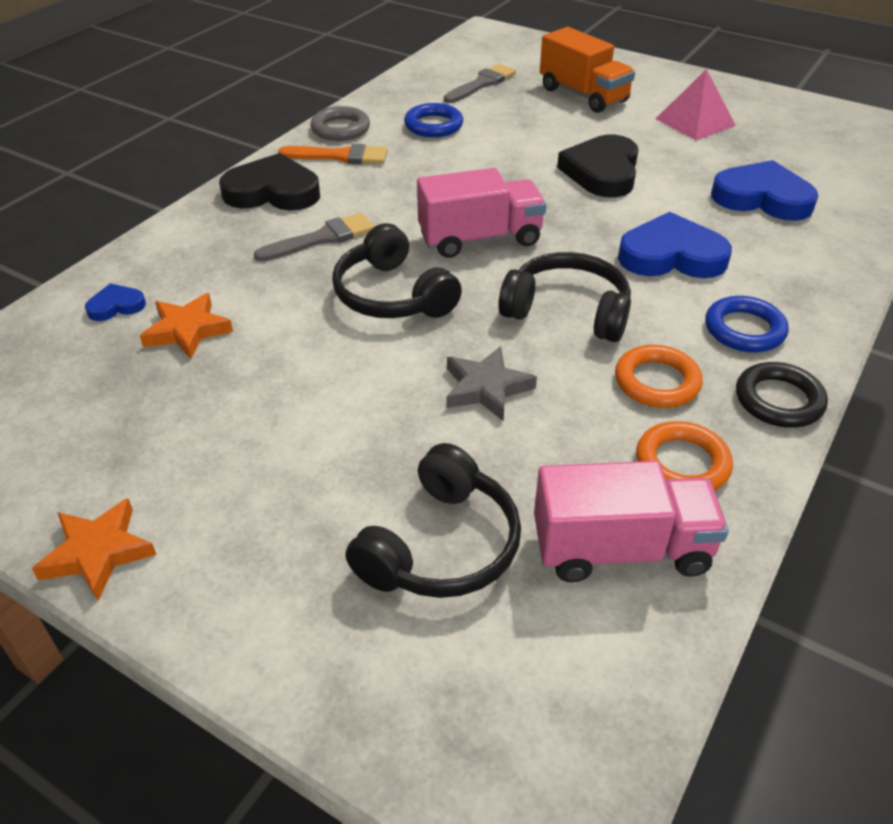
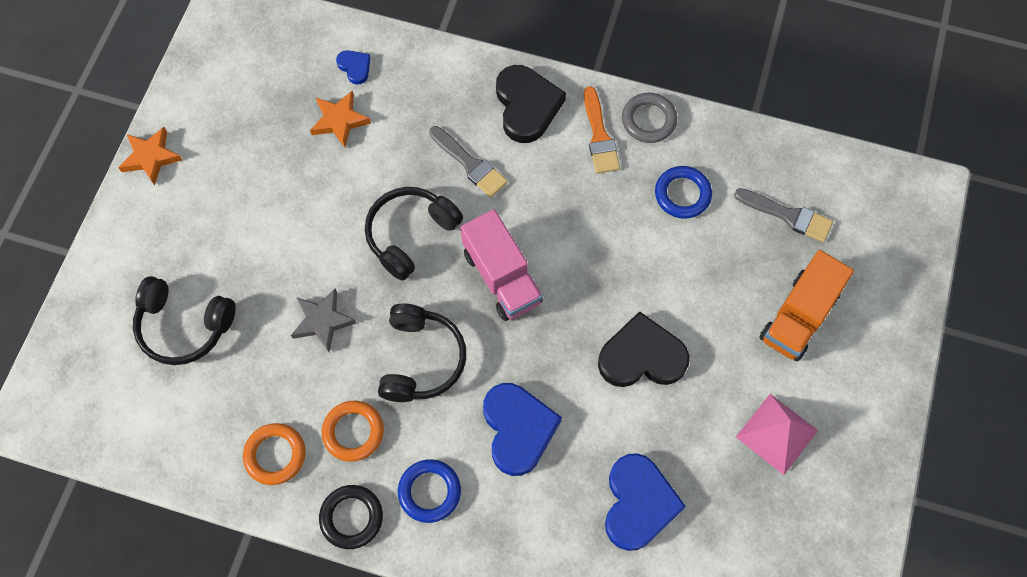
camera: 75 degrees right, 25 degrees up
pink truck [534,461,729,582] -> none

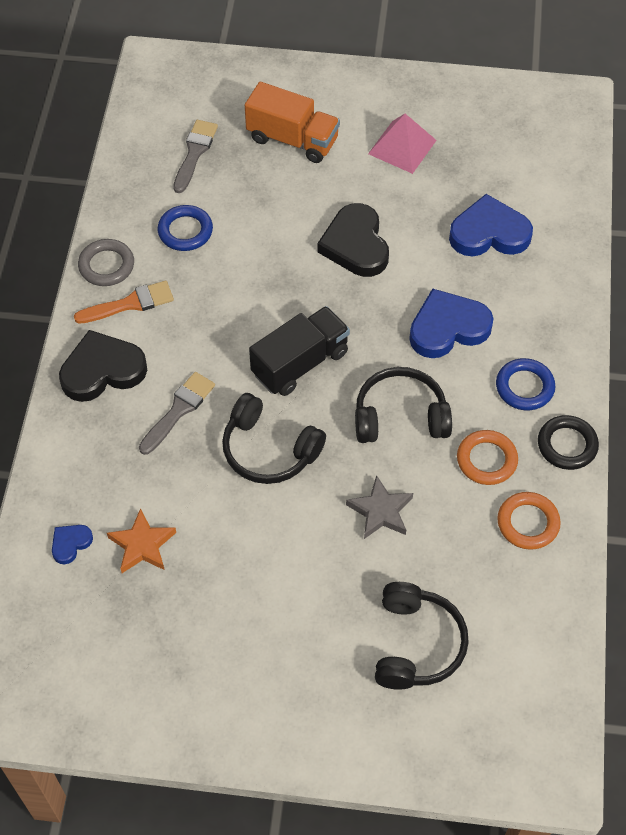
camera: 100 degrees left, 10 degrees down
orange star [118,127,182,185] -> none
pink truck [460,209,543,321] -> black truck [249,306,350,396]

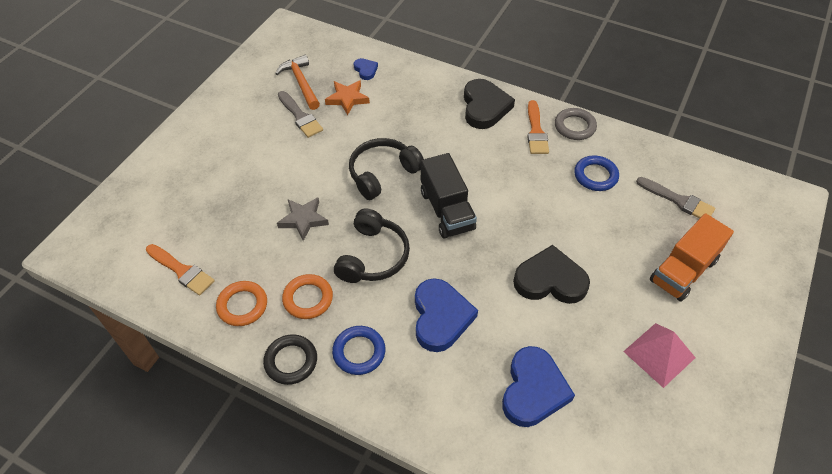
camera: 110 degrees right, 5 degrees down
grey brush [139,372,215,455] -> grey brush moved to [278,91,323,138]
black headphones [375,582,469,690] -> none
none -> orange brush [146,244,215,295]
none -> orange hammer [275,55,320,110]

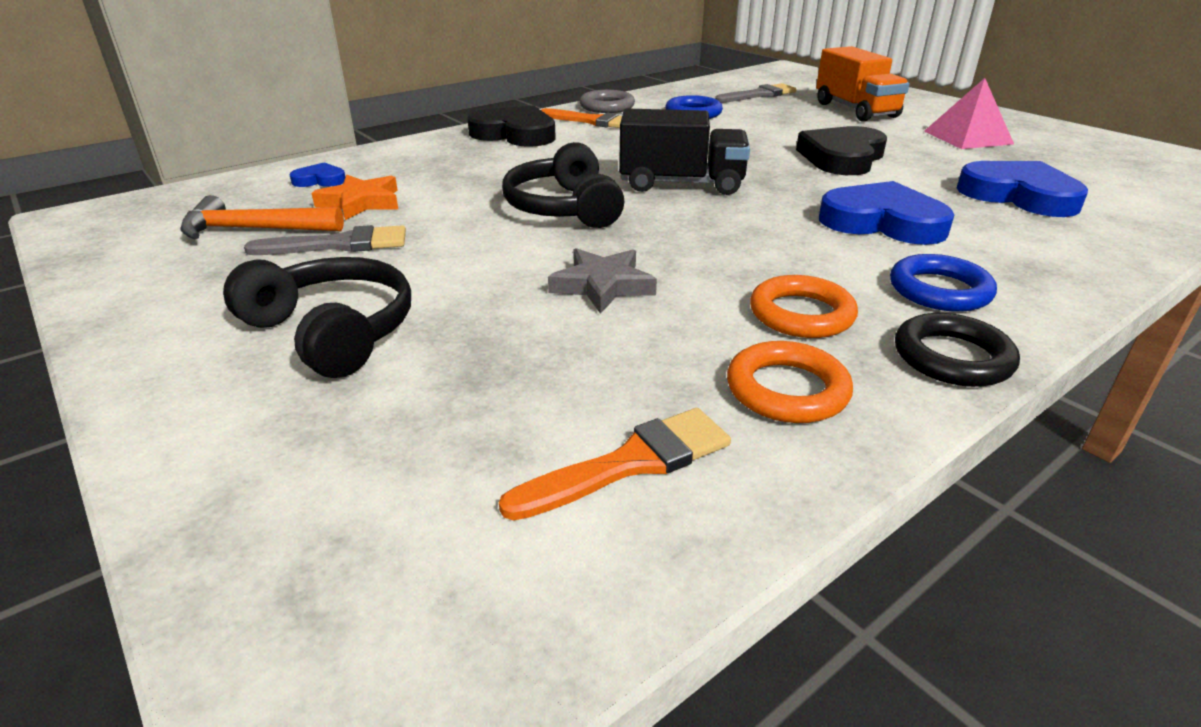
camera: 65 degrees left, 20 degrees down
black headphones [334,209,410,283] -> black headphones moved to [223,257,411,378]

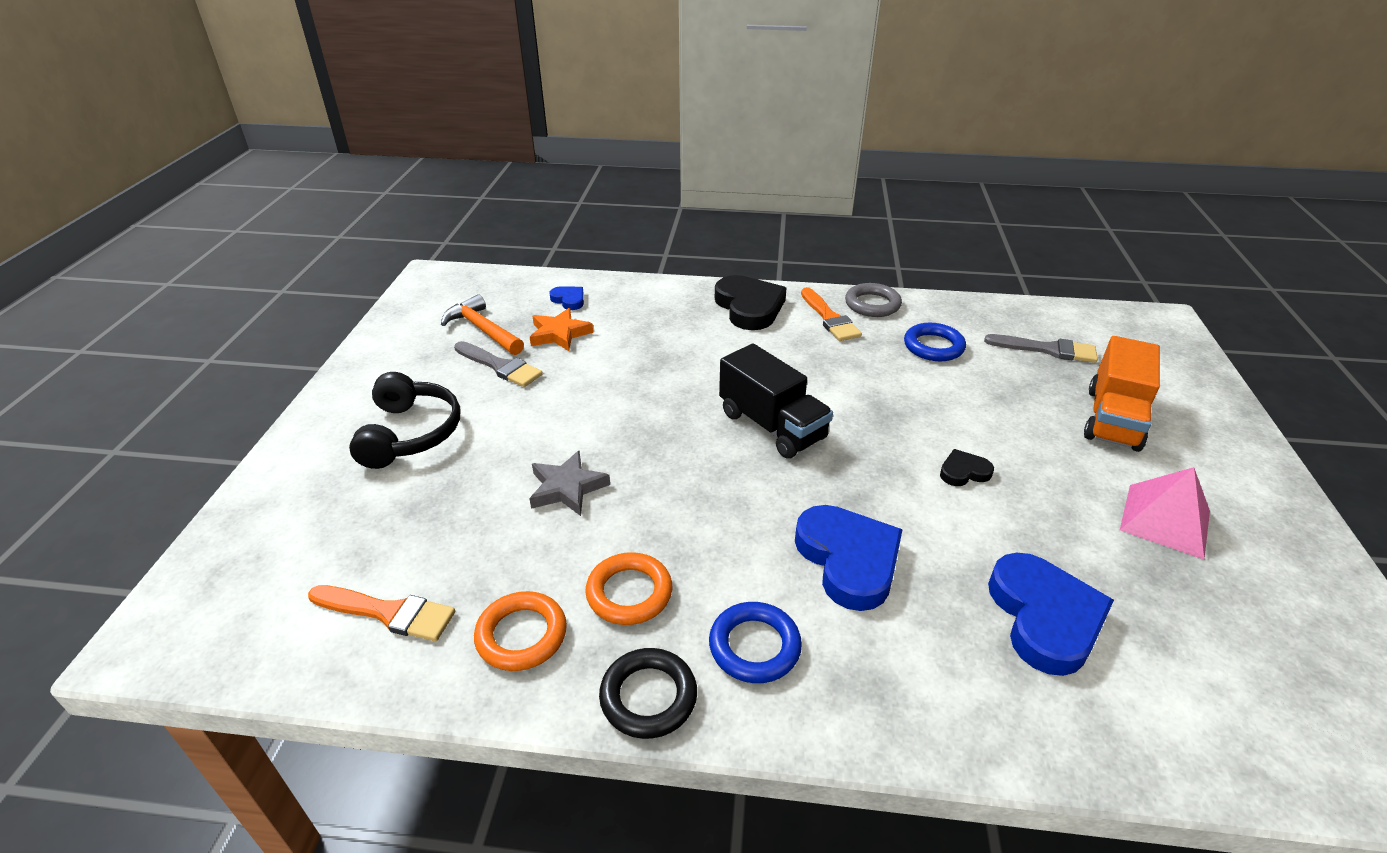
camera: 45 degrees right, 5 degrees up
black headphones [502,142,624,228] -> none
black heart [796,126,887,175] -> black heart [940,449,994,486], size x0.49

